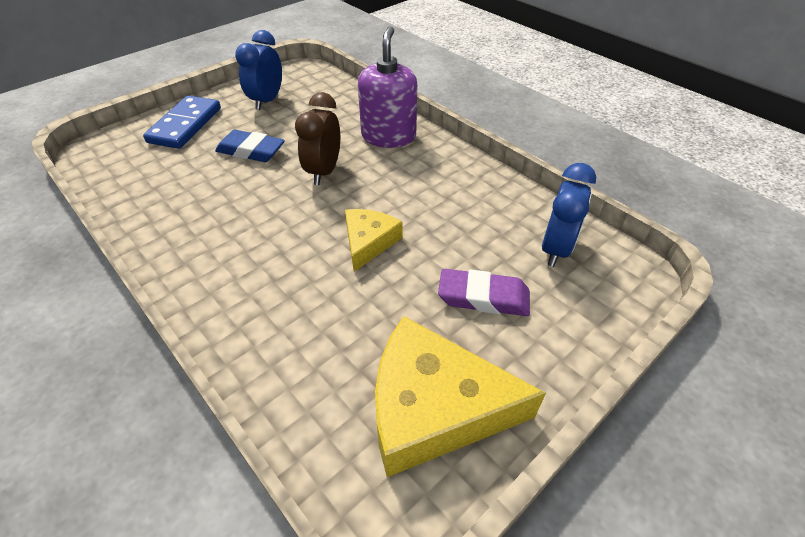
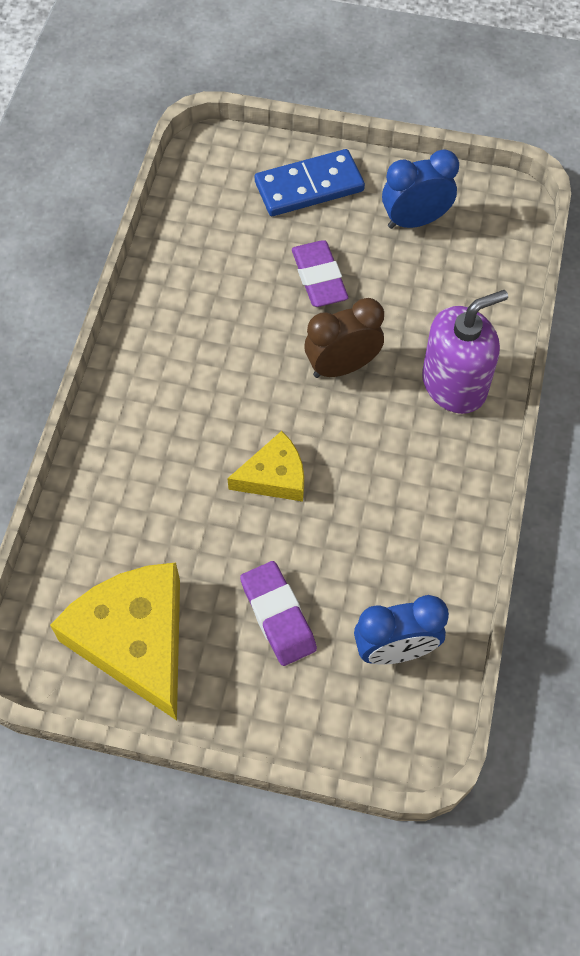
camera: 55 degrees right, 15 degrees up
blue eraser [215,130,285,162] -> purple eraser [292,240,348,307]

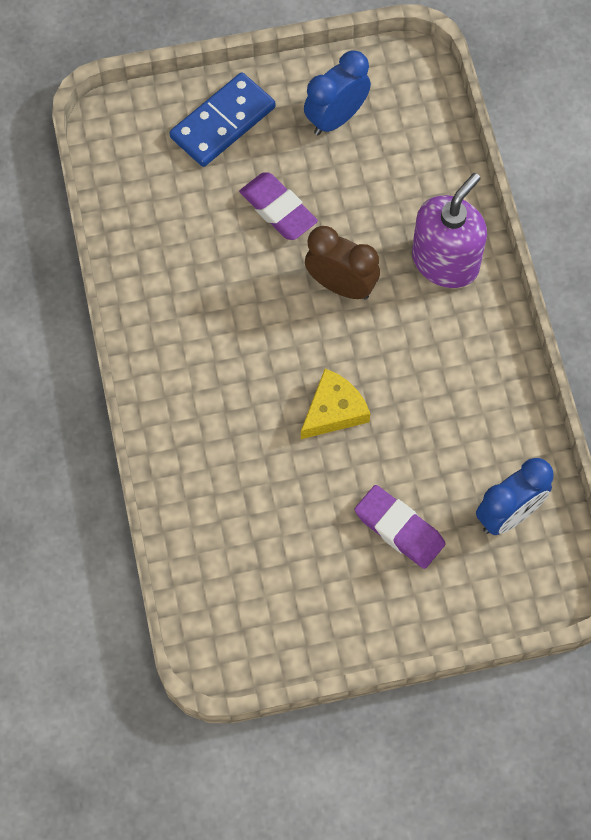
camera: 25 degrees left, 5 degrees up
yellow cheese [50,563,180,720] -> none
brown clock [305,298,384,378] -> brown clock turned 75 degrees clockwise [305,226,380,300]

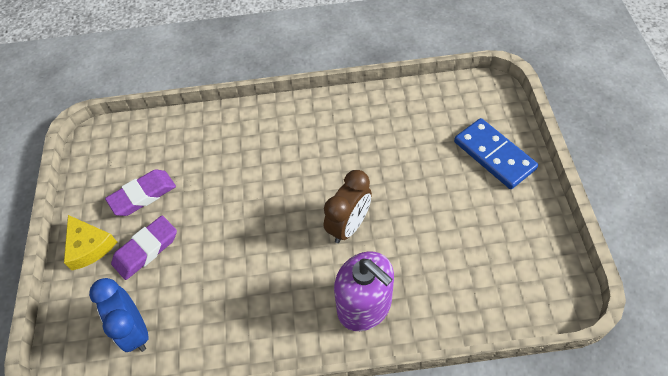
camera: 100 degrees right, 10 degrees down
purple eraser [239,172,318,240] -> purple eraser moved to [105,170,176,216]
yellow cheese [301,369,370,439] -> yellow cheese moved to [64,215,117,270]
blue clock [304,50,371,135] -> none

